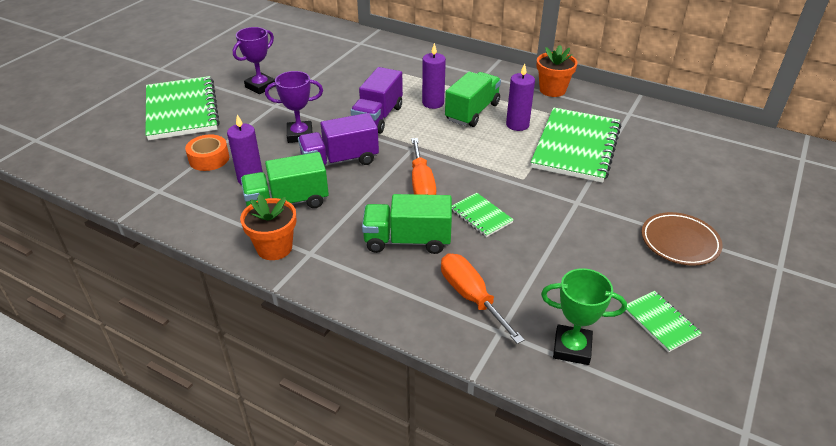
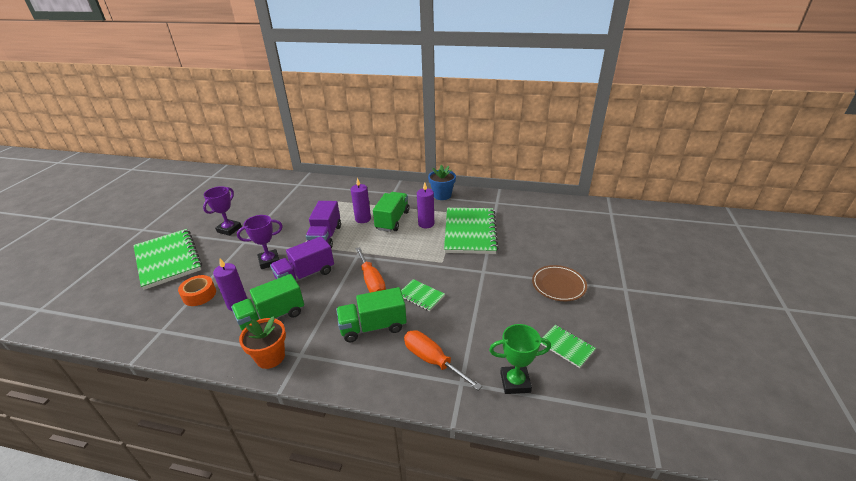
camera: 15 degrees left, 5 degrees down
orange flower pot [537,45,578,97] -> blue flower pot [428,165,456,200]

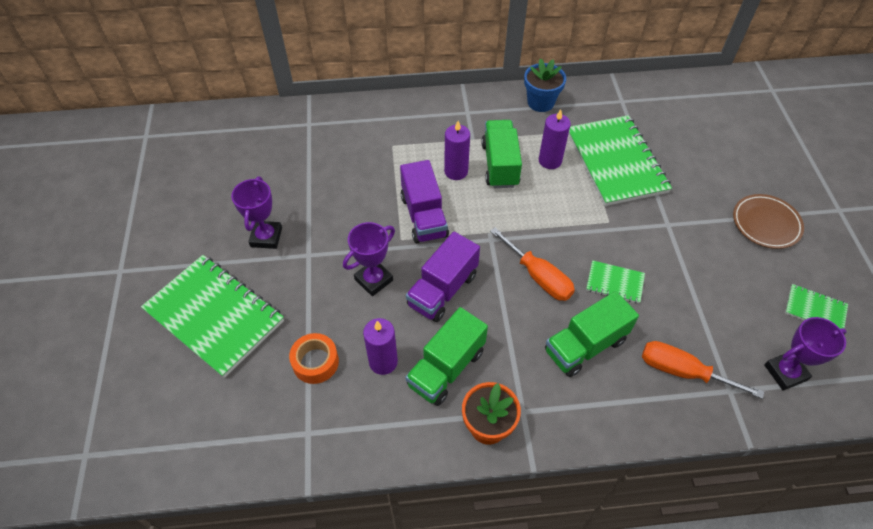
camera: 20 degrees left, 20 degrees up
green trophy [489,324,551,394] -> purple trophy [764,317,847,391]

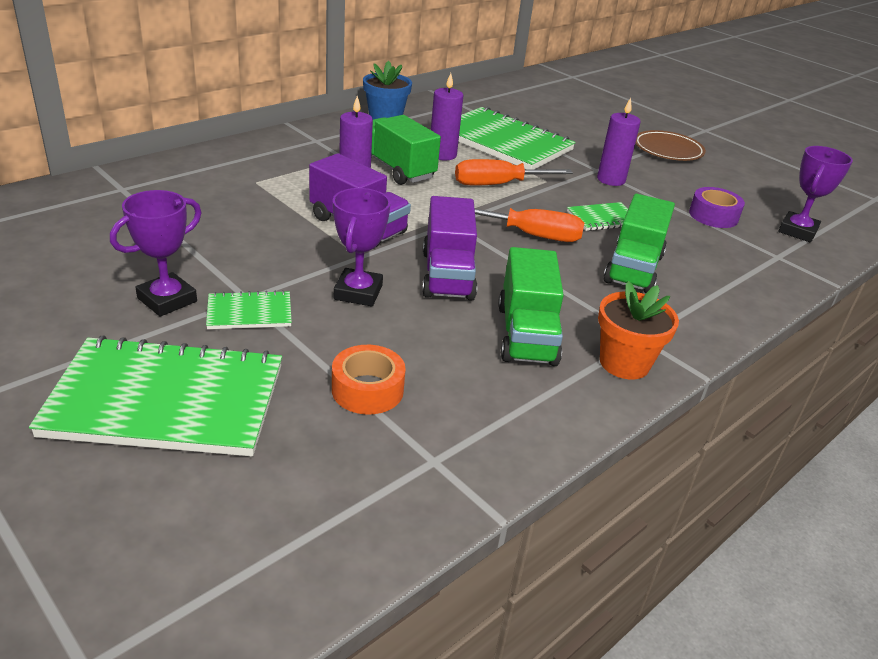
camera: 40 degrees left, 20 degrees down
purple trophy [231,177,282,249] -> purple trophy turned 75 degrees clockwise [110,190,202,317]
purple candle [363,318,398,375] -> purple candle moved to [597,98,641,186]
orange screwdriver [642,341,764,399] -> orange screwdriver moved to [455,159,573,186]
green notebook [785,284,848,329] -> green notebook moved to [206,290,292,329]
none -> purple tape [689,187,745,228]

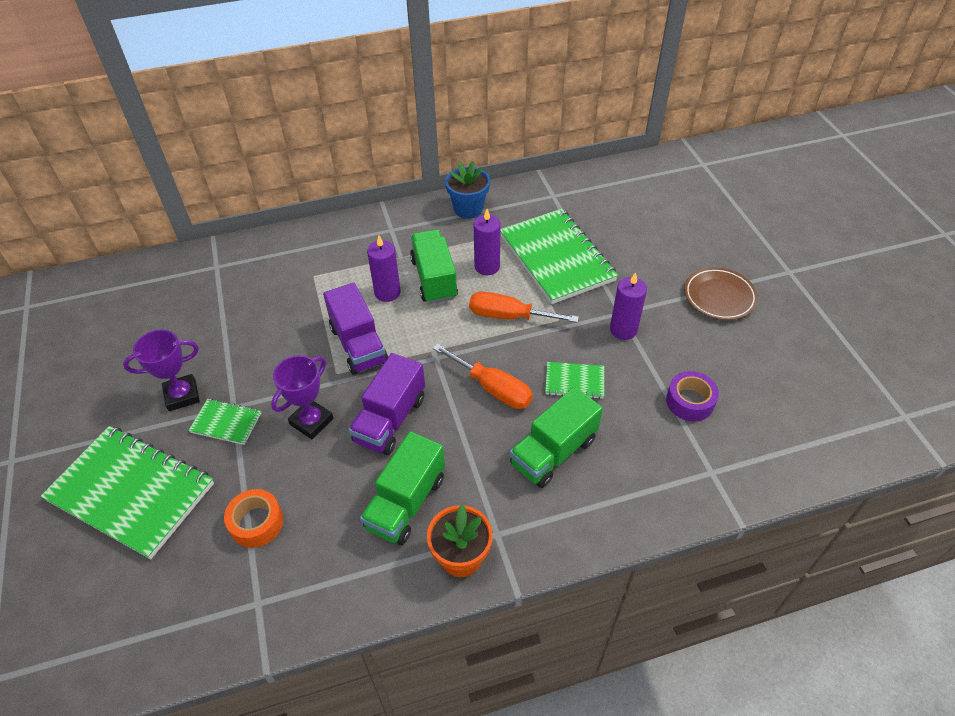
camera: 30 degrees right, 15 degrees up
purple trophy [778,146,853,242] -> none

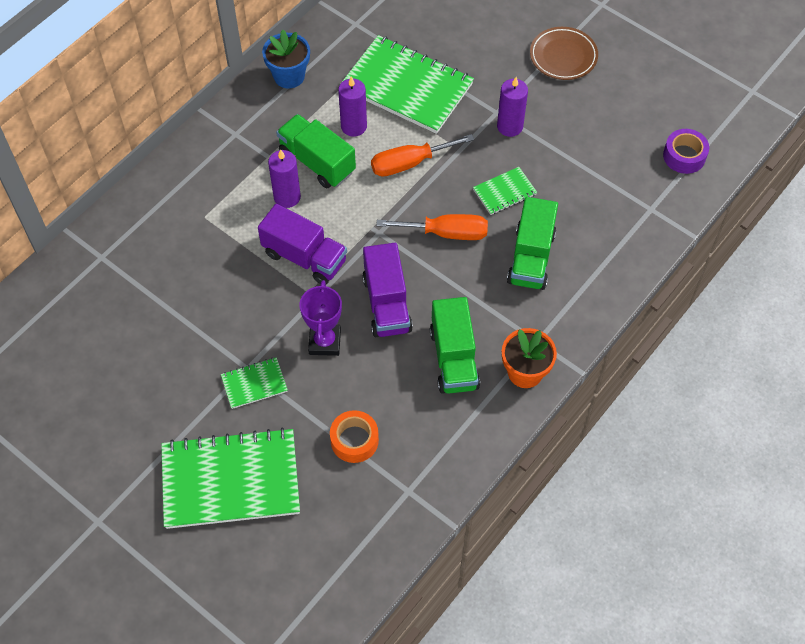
camera: 35 degrees left, 10 degrees up
purple trophy [123,330,200,411] -> none
purple tape [666,371,719,422] -> purple tape moved to [663,129,709,174]

